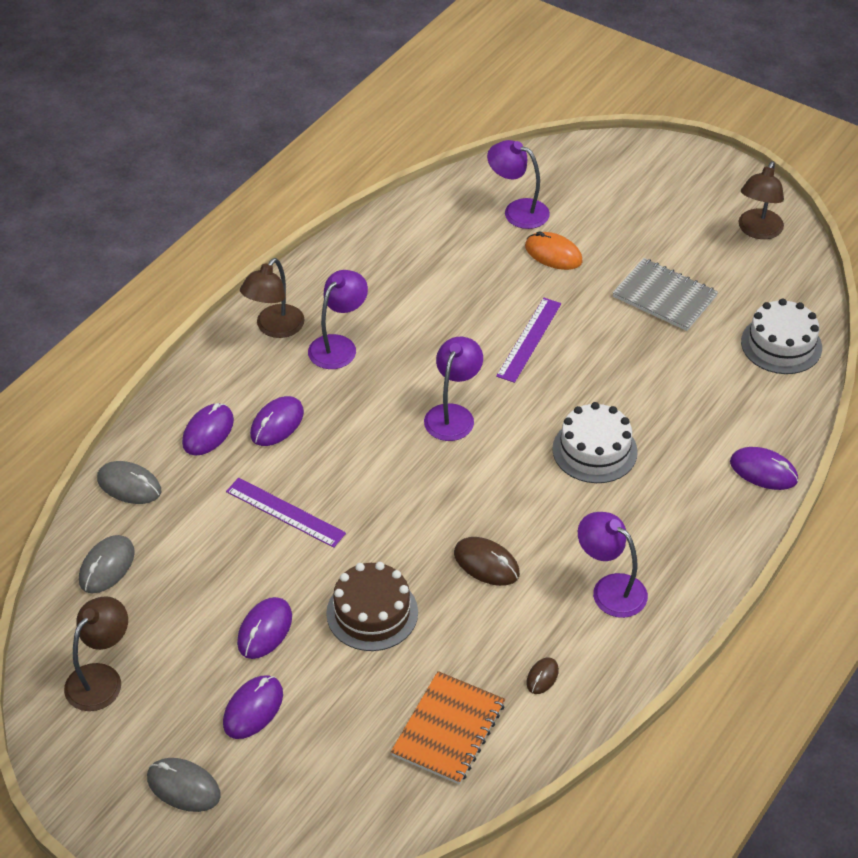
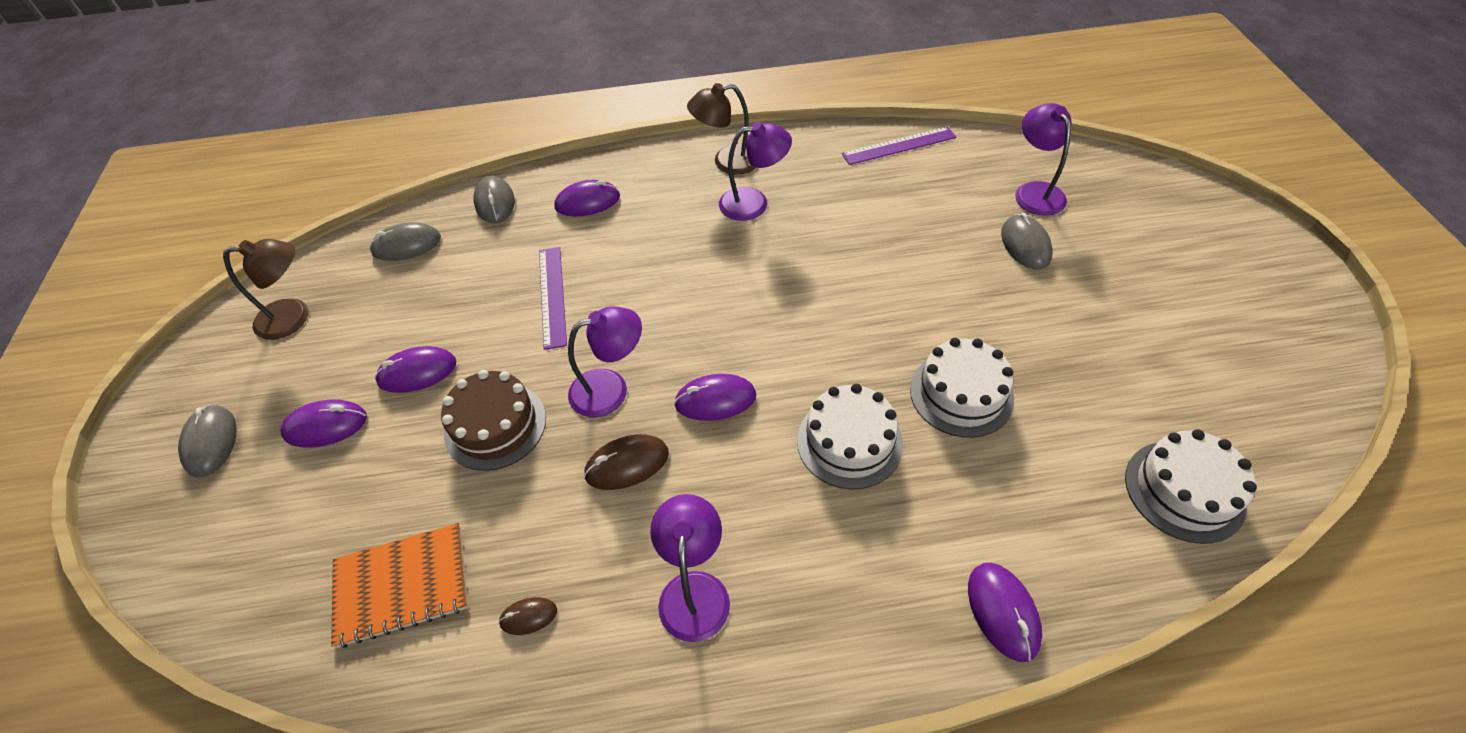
camera: 50 degrees right, 5 degrees up
purple mouse [250,396,304,446] -> purple mouse moved to [674,374,756,421]
purple lamp [424,337,483,441] -> purple lamp moved to [568,306,642,417]
brown mouse [454,537,520,586] -> brown mouse turned 75 degrees clockwise [584,434,669,490]
purple ruler [496,298,561,383] -> purple ruler moved to [842,126,956,165]
orange mouse [525,231,583,270] -> grey mouse [1001,213,1053,269]
grey notebook [613,258,718,331] -> none
brown lamp [738,161,784,239] -> none
none -> white cake [910,338,1014,438]

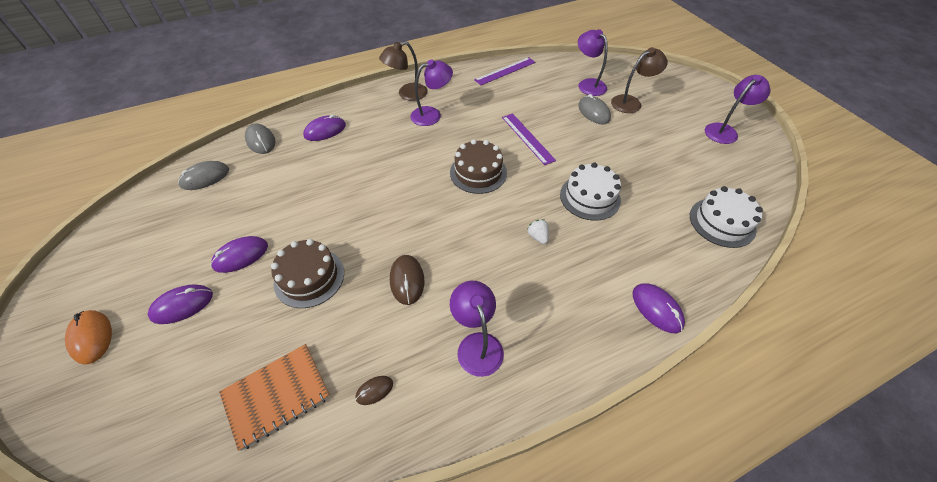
camera: 20 degrees left, 0 degrees up
grey mouse [178,405,237,478] -> orange mouse [65,310,112,364]
brown lamp [223,239,308,340] -> brown lamp moved to [611,47,668,113]
purple ruler [539,247,567,350] -> purple ruler moved to [502,113,556,165]
purple lamp [568,306,642,417] -> purple lamp moved to [705,75,771,144]
brown mouse [584,434,669,490] -> brown mouse turned 60 degrees counterclockwise [390,255,424,305]
purple mouse [674,374,756,421] -> none
white cake [797,384,903,490] -> white strawberry [527,219,549,244]
none -> brown cake [450,139,507,194]

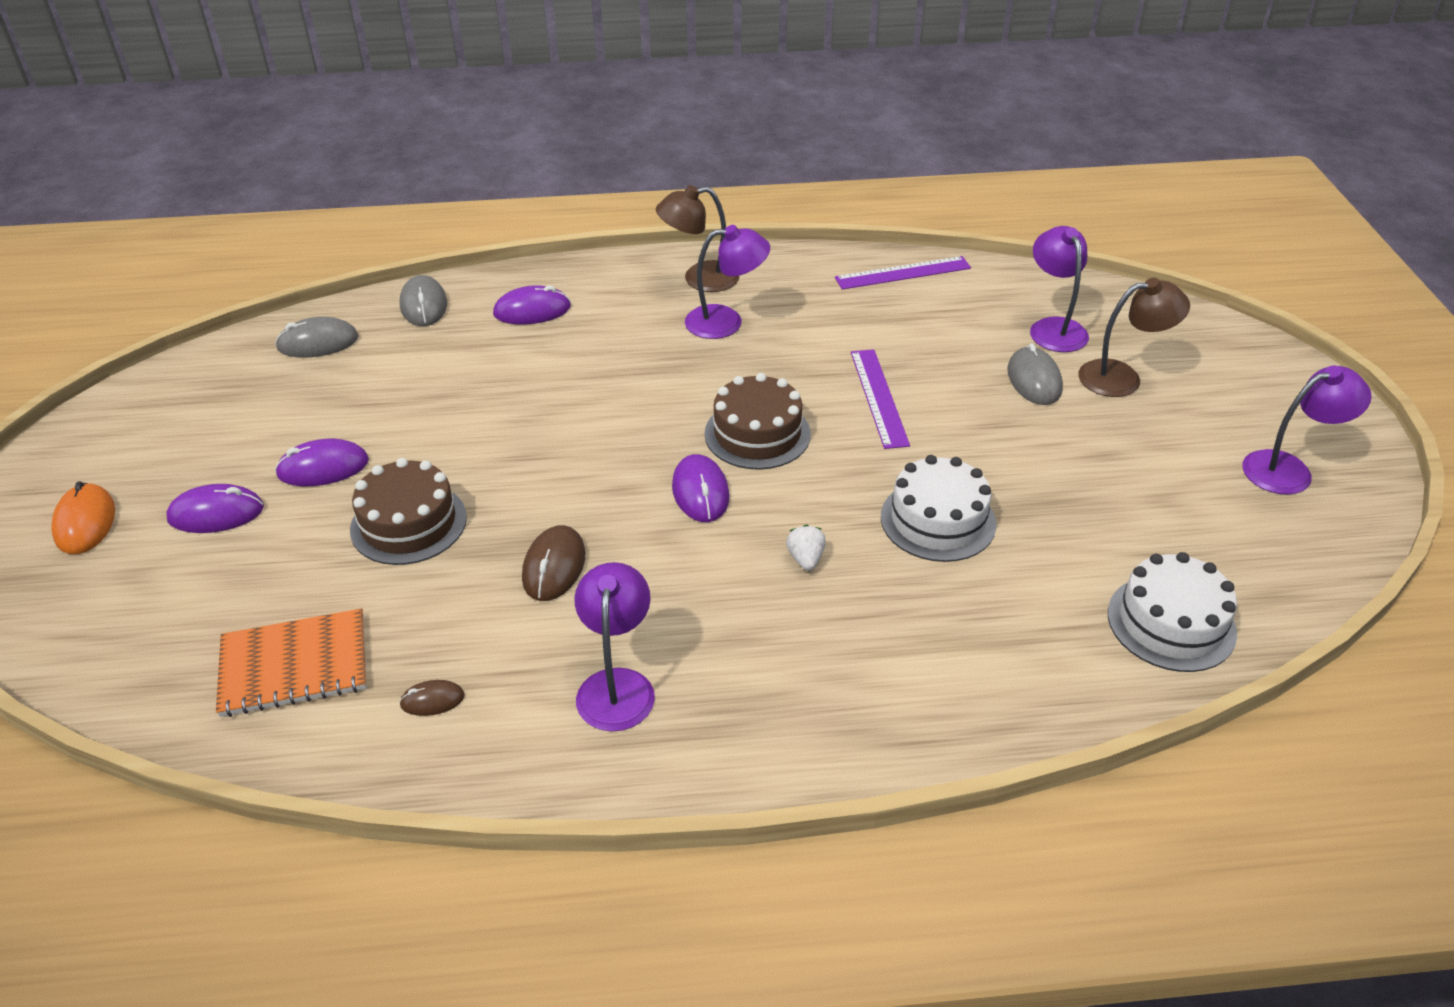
camera: 20 degrees right, 10 degrees down
purple mouse [632,283,685,333] -> purple mouse moved to [672,454,730,522]

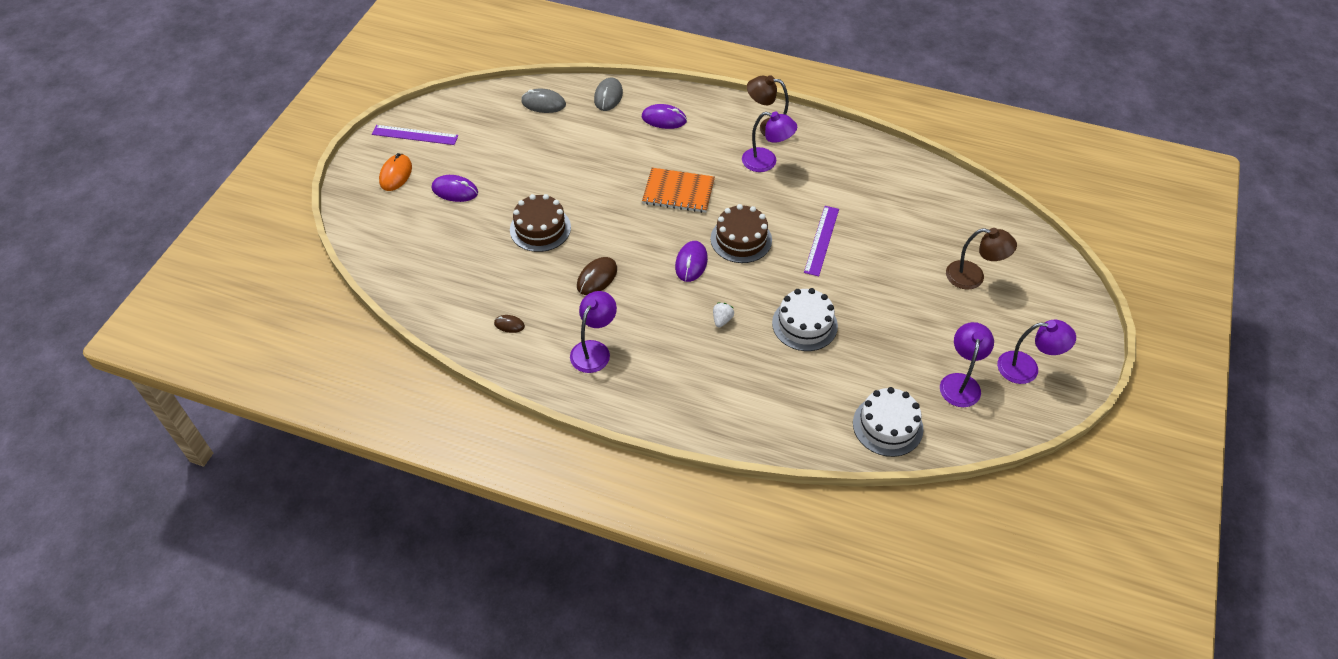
camera: 25 degrees right, 10 degrees up
orange notebook [216,608,367,717] -> orange notebook moved to [642,168,715,213]
purple mouse [275,439,369,486] -> none
purple ruler [835,256,971,290] -> purple ruler moved to [372,125,458,145]
grey mouse [1007,343,1063,405] -> none
purple lamp [1030,226,1089,352] -> purple lamp moved to [940,322,994,407]

